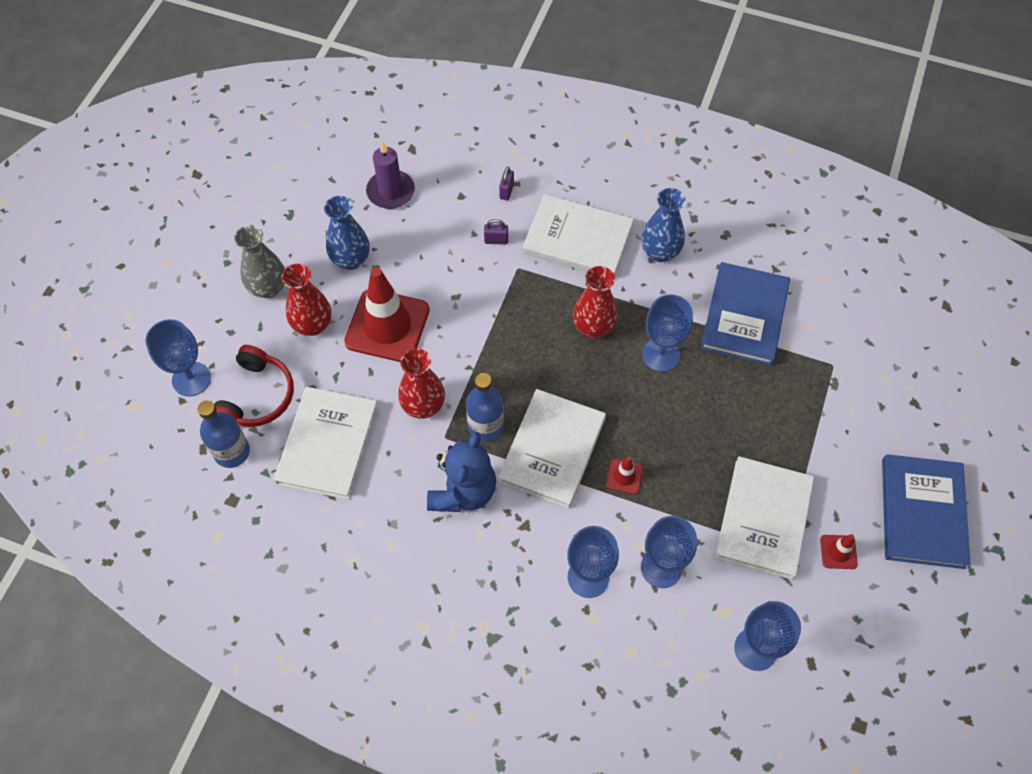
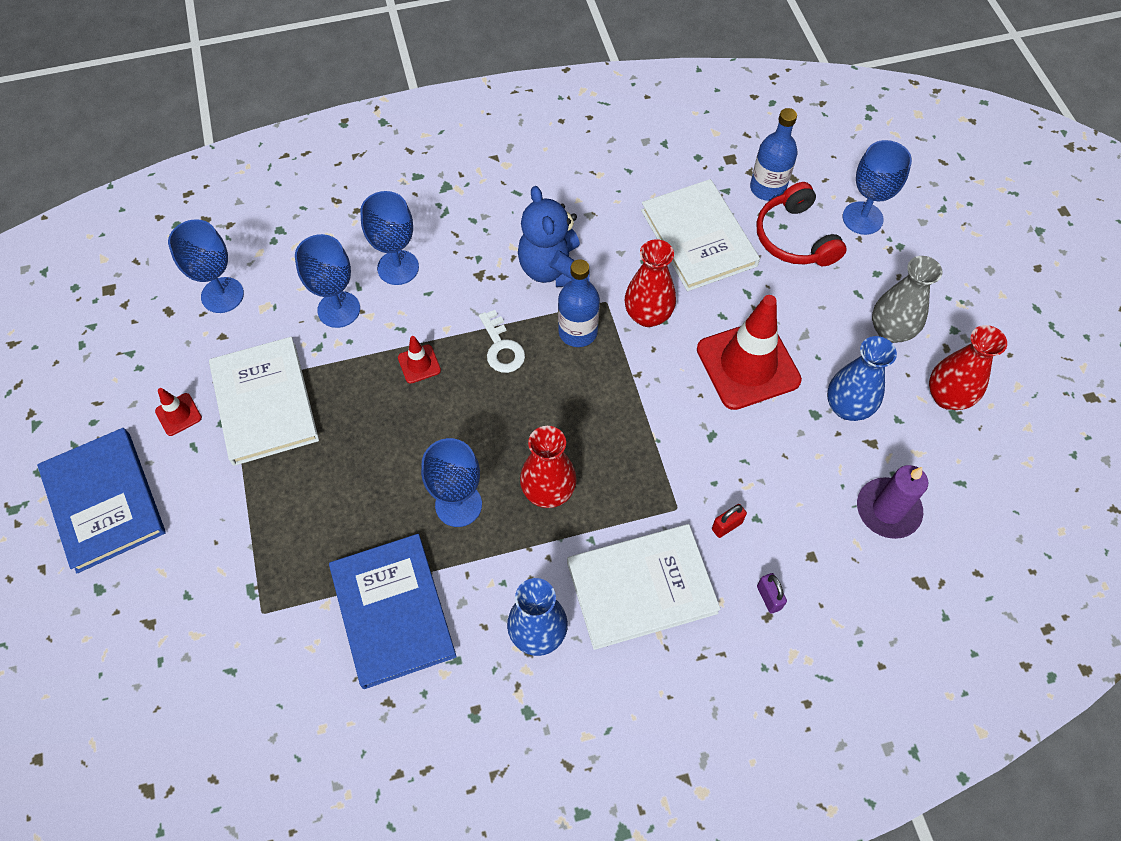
camera: 145 degrees right, 0 degrees up
red vase [282,264,331,336] -> red vase moved to [929,325,1007,410]
purple padlock [484,219,508,244] -> red padlock [712,504,747,538]
white book [498,389,606,508] -> white key [479,310,525,373]

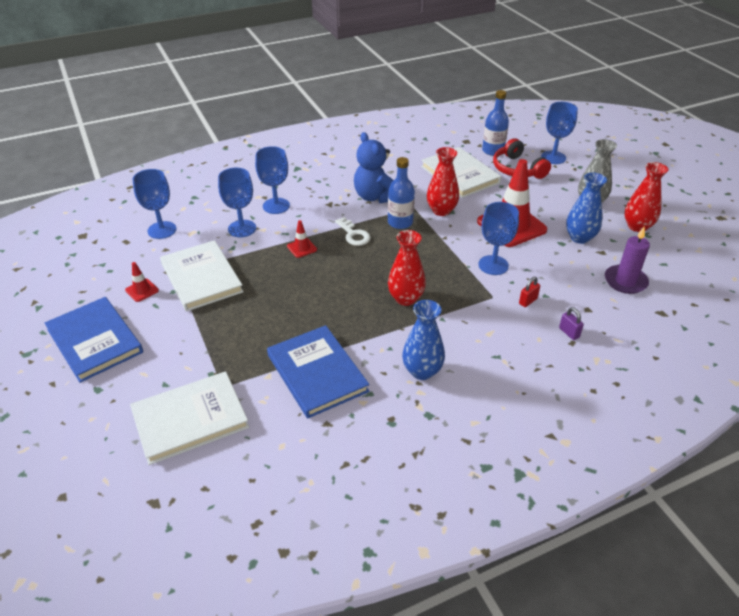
camera: 10 degrees left, 20 degrees down
blue goblet [421,438,482,527] -> blue goblet moved to [479,202,519,275]
white book [567,524,721,650] -> white book moved to [130,371,249,465]

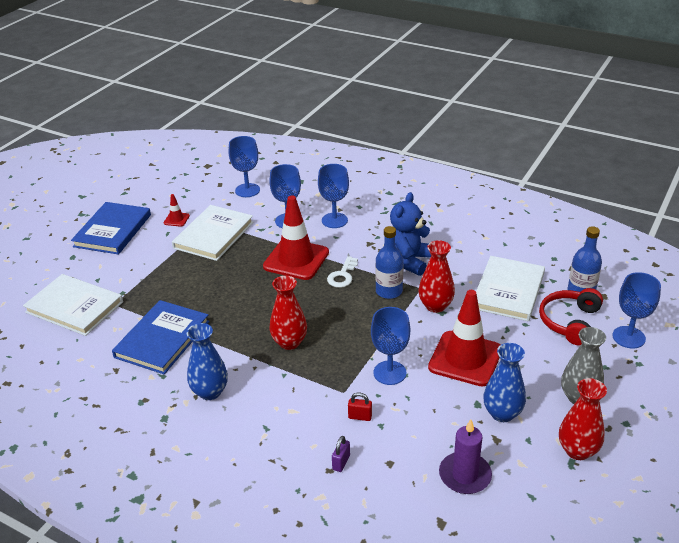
camera: 55 degrees right, 5 degrees down
red traffic cone [287,220,317,258] -> red traffic cone [263,195,329,280], size x2.32

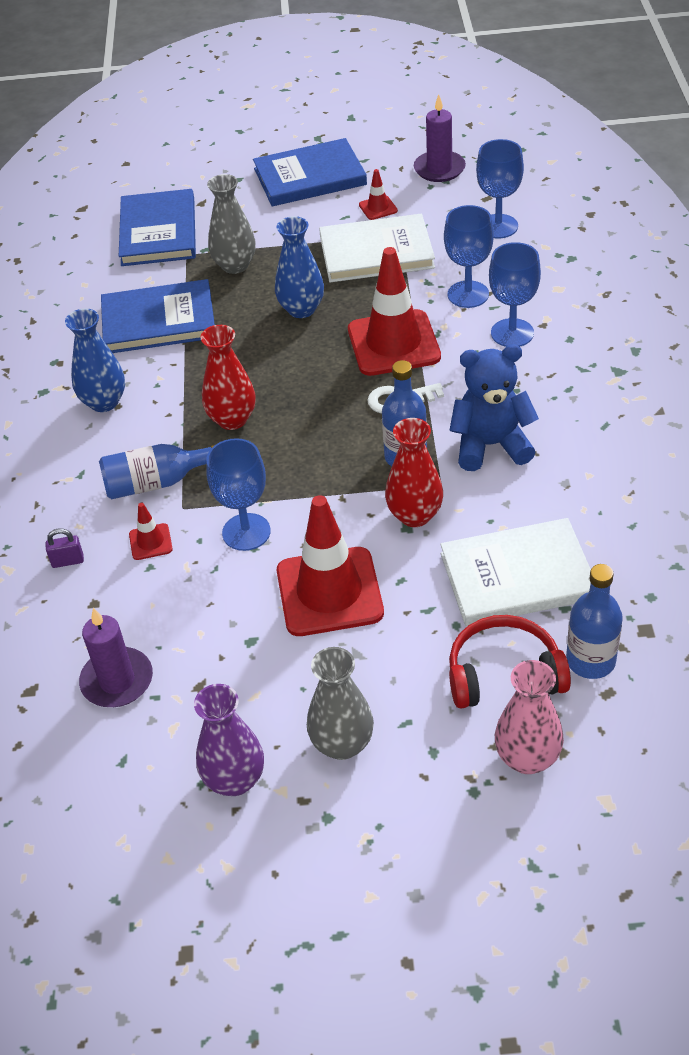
camera: 60 degrees right, 10 degrees up
white book [23,274,123,336] -> blue book [119,189,196,266]
red padlock [348,393,372,421] -> red traffic cone [129,503,173,560]
blue vase [483,343,526,422] -> blue vase moved to [275,216,324,318]
red vase [559,378,607,460] -> purple vase [194,684,264,796]
blue goblet [612,272,661,348] -> pink vase [495,660,564,774]
none -> blue bottle [99,444,216,499]
none -> grey vase [207,174,256,274]
none -> purple candle [414,94,466,182]

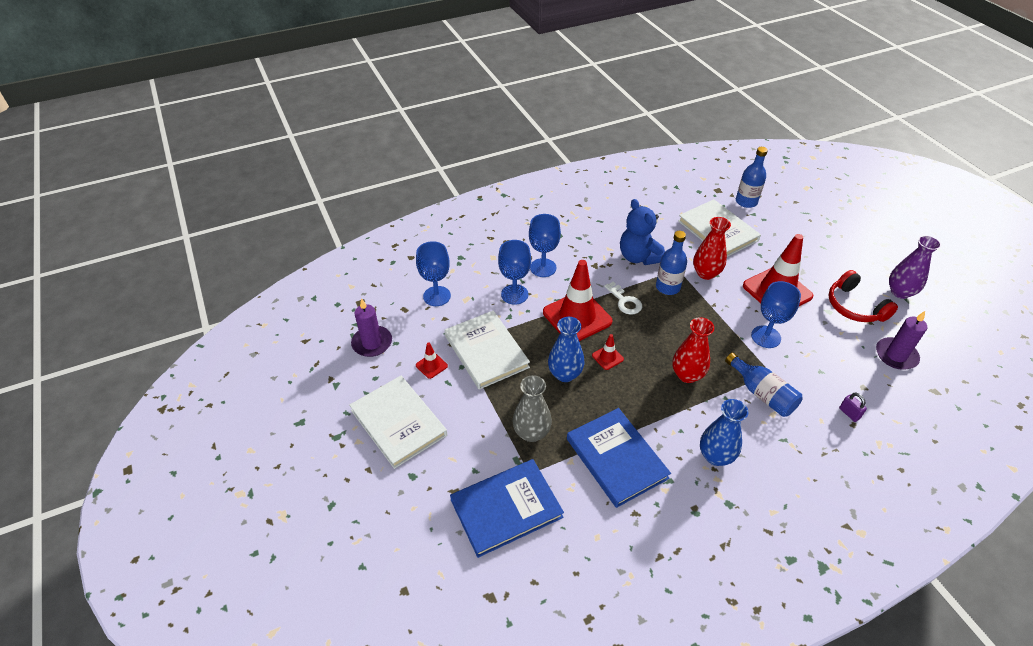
camera: 115 degrees left, 0 degrees up
red traffic cone [129,503,173,560] -> red traffic cone moved to [592,334,624,370]
blue book [253,138,367,206] -> white book [349,376,447,469]
grey vase [307,647,374,760] -> none
red headphones [449,615,571,709] -> red headphones moved to [828,270,898,322]
pink vase [495,660,564,774] -> none

